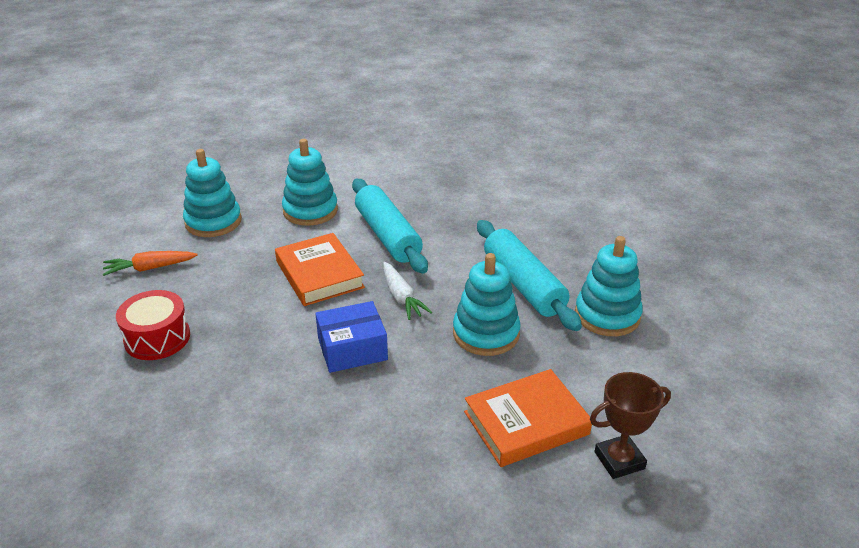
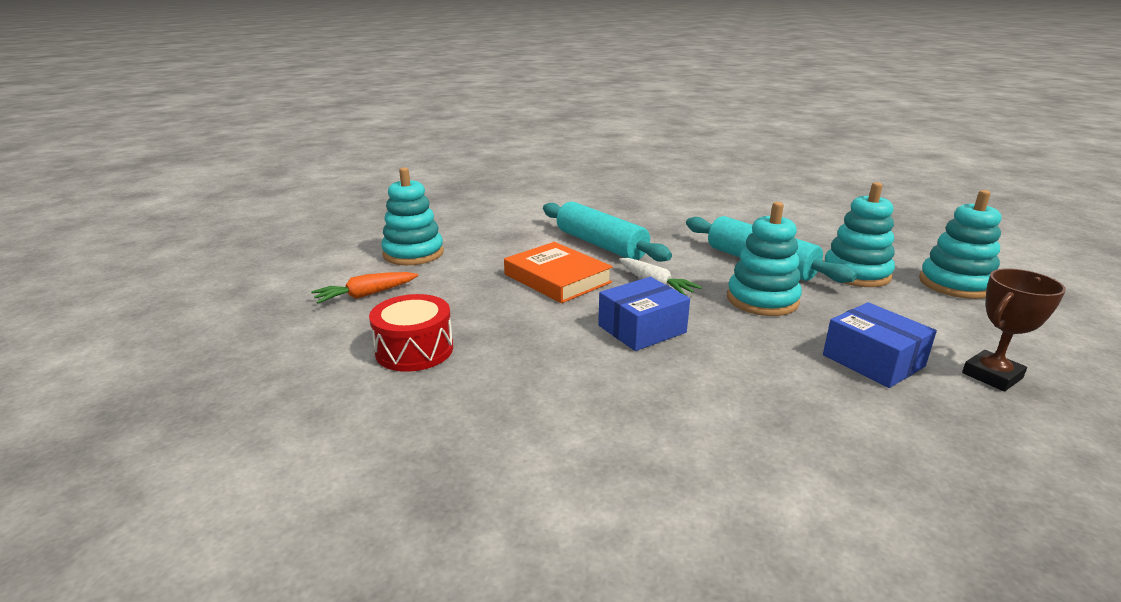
camera: 15 degrees left, 10 degrees down
turquoise stacking toy [282,139,338,226] -> turquoise stacking toy moved to [919,190,1001,299]
orange book [464,369,592,467] -> blue box [823,302,937,388]

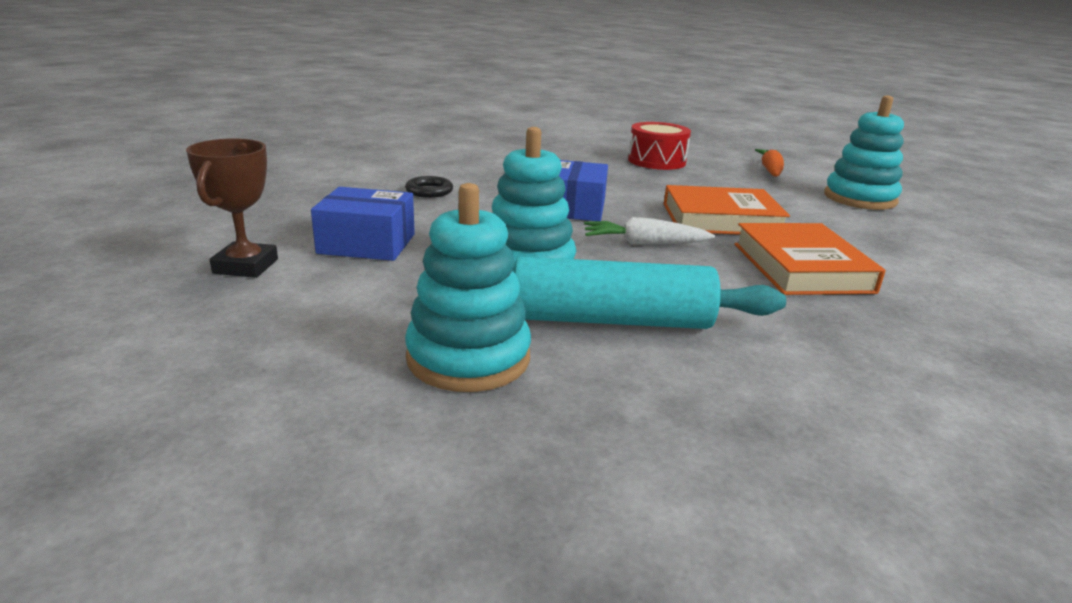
camera: 130 degrees right, 0 degrees up
turquoise rolling pin [543,202,672,262] -> orange book [734,223,886,295]
turquoise stacking toy [919,190,1001,299] -> none
none -> black ring [405,176,453,198]

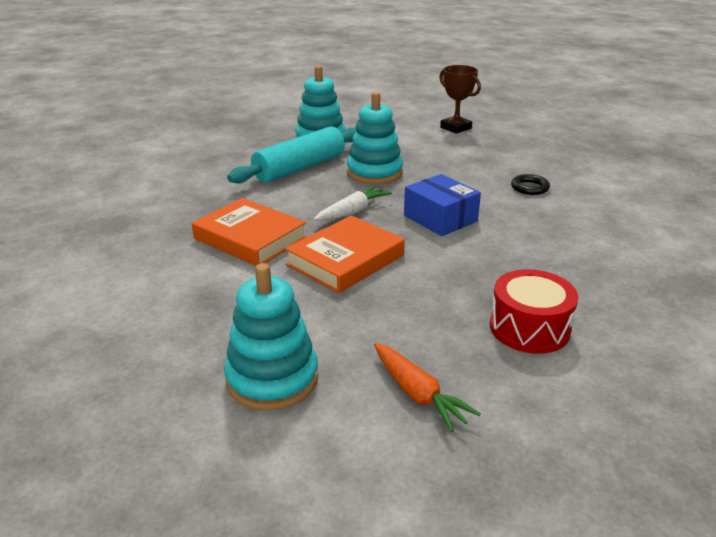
camera: 135 degrees right, 5 degrees up
blue box [311,187,415,261] -> none

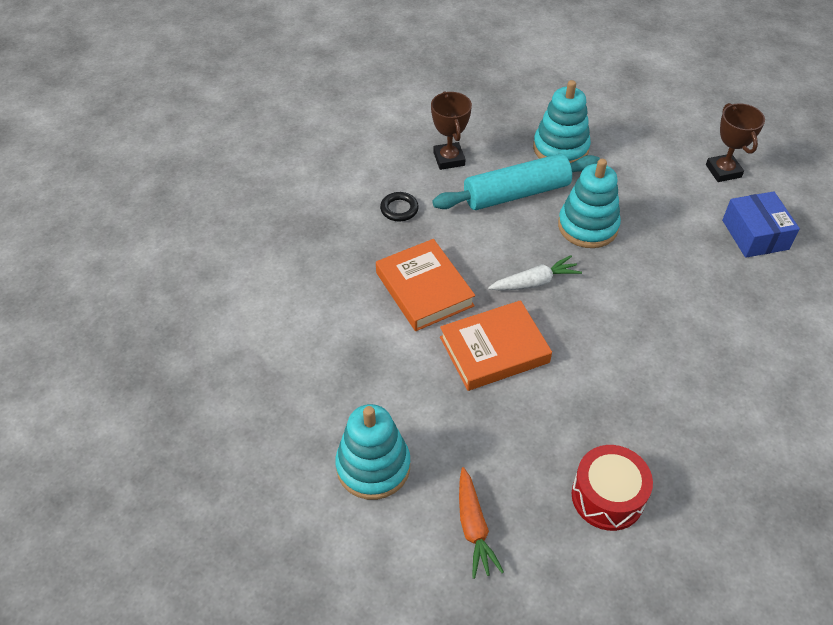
camera: 25 degrees right, 20 degrees up
blue box [404,174,481,236] -> blue box moved to [722,191,800,258]
black ring [511,174,550,195] -> black ring moved to [380,192,419,221]
none -> brown trophy [431,91,472,170]

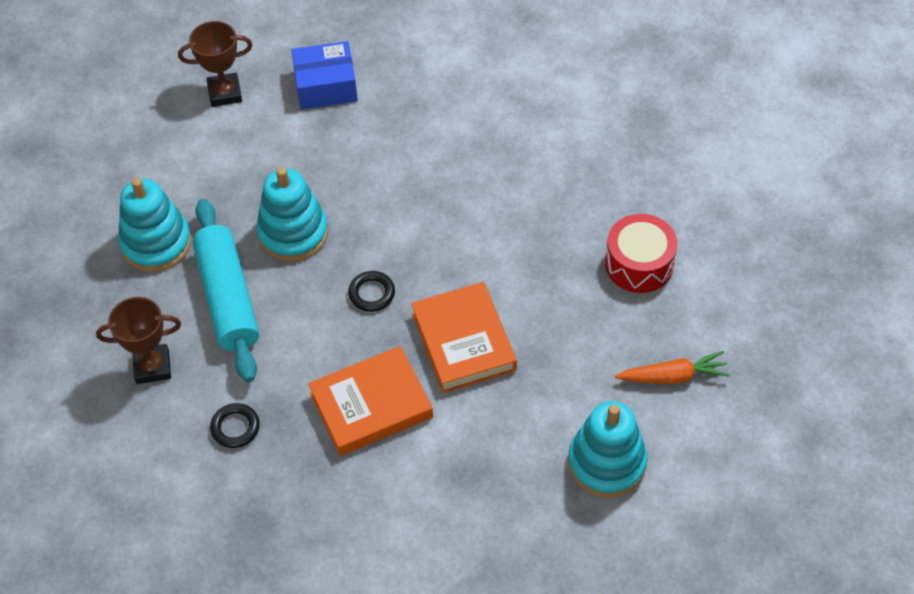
camera: 85 degrees left, 5 degrees up
white carrot [488,255,582,290] -> black ring [348,271,395,312]

